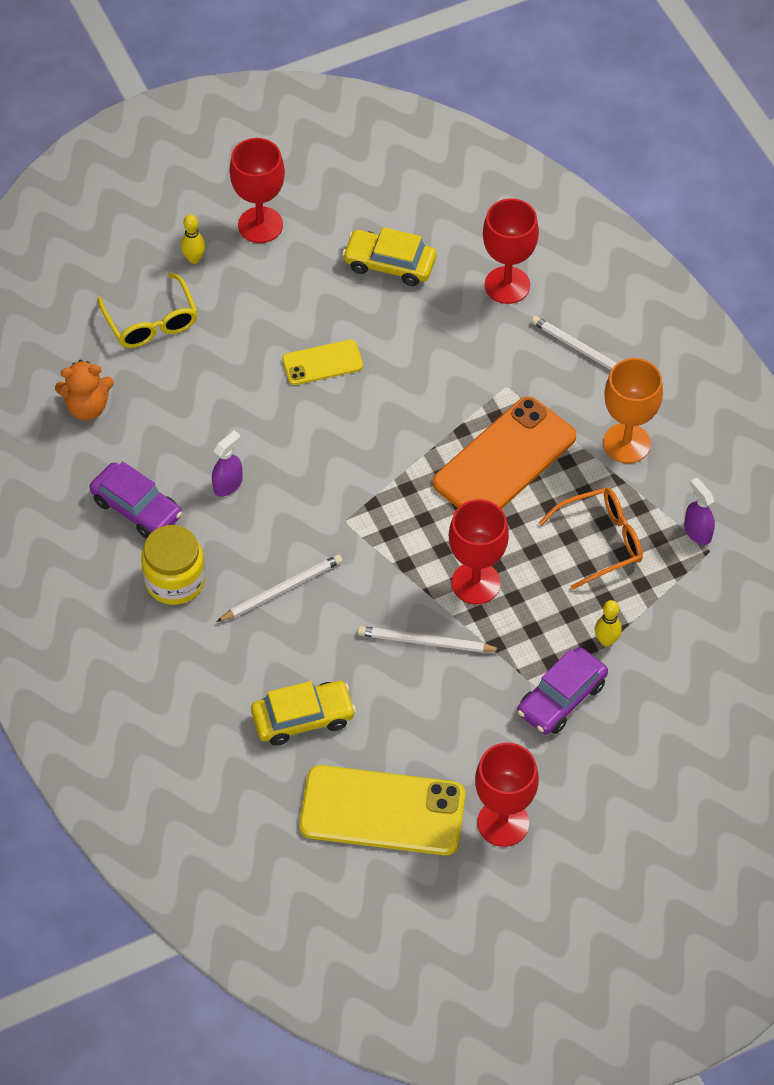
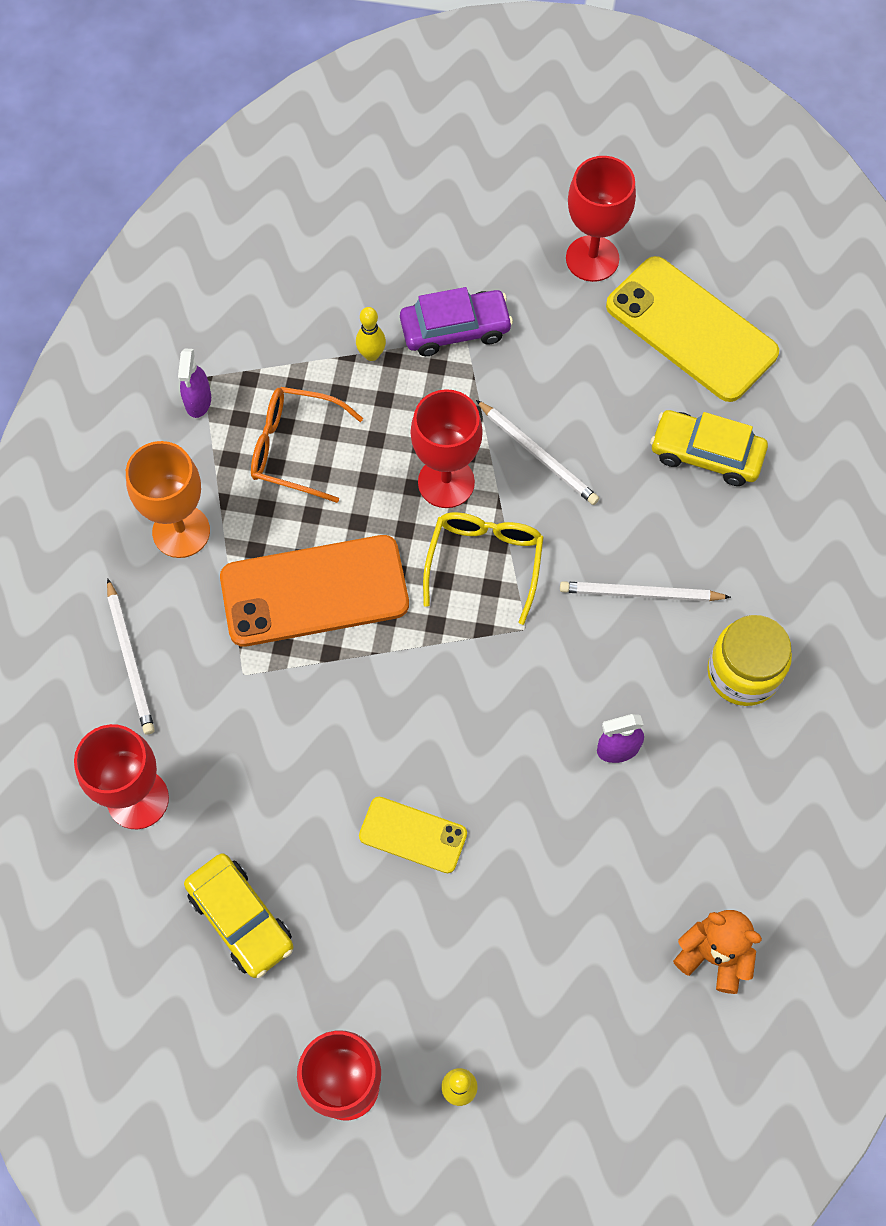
camera: 145 degrees left, 10 degrees up
purple car [89,462,182,539] -> none
yellow glasses [98,273,198,348] -> yellow glasses moved to [423,512,544,625]

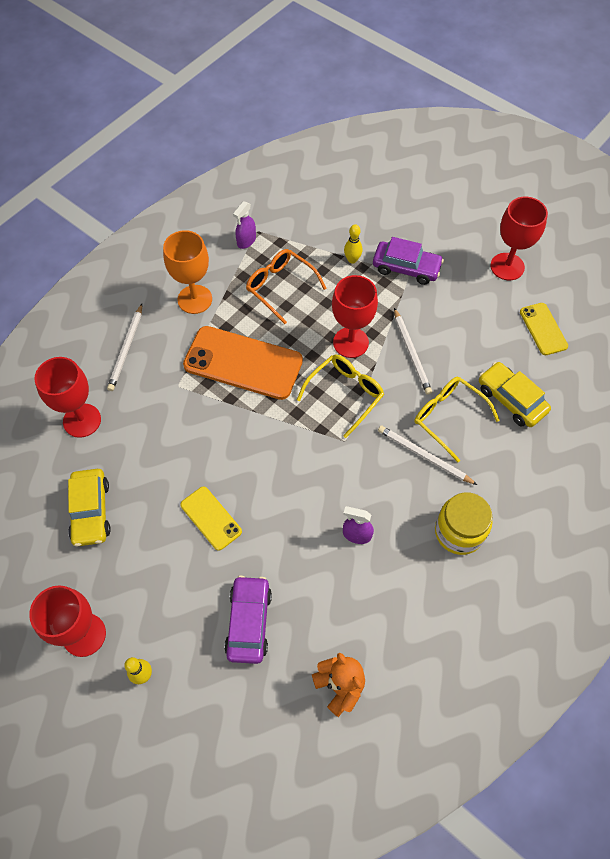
camera: 30 degrees right, 5 degrees down
yellow phone [606,256,779,402] -> yellow phone [520,303,568,355], size x0.53
none -> purple car [224,575,272,664]
none -> yellow glasses [414,377,500,462]

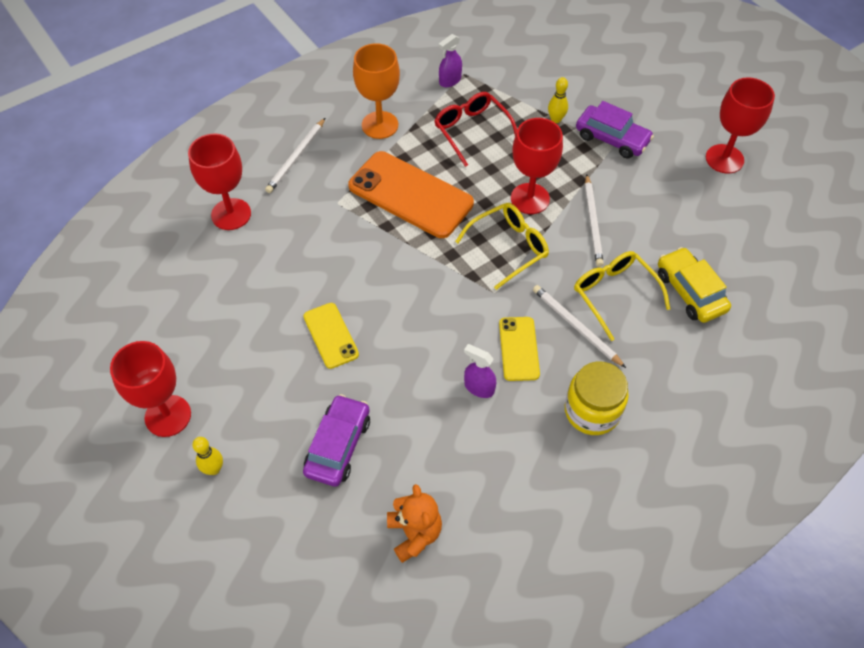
camera: 15 degrees right, 5 degrees down
yellow car [68,469,111,546] -> none
orange glasses [246,249,327,324] -> red glasses [435,92,517,167]
yellow phone [520,303,568,355] -> yellow phone moved to [499,317,540,381]

